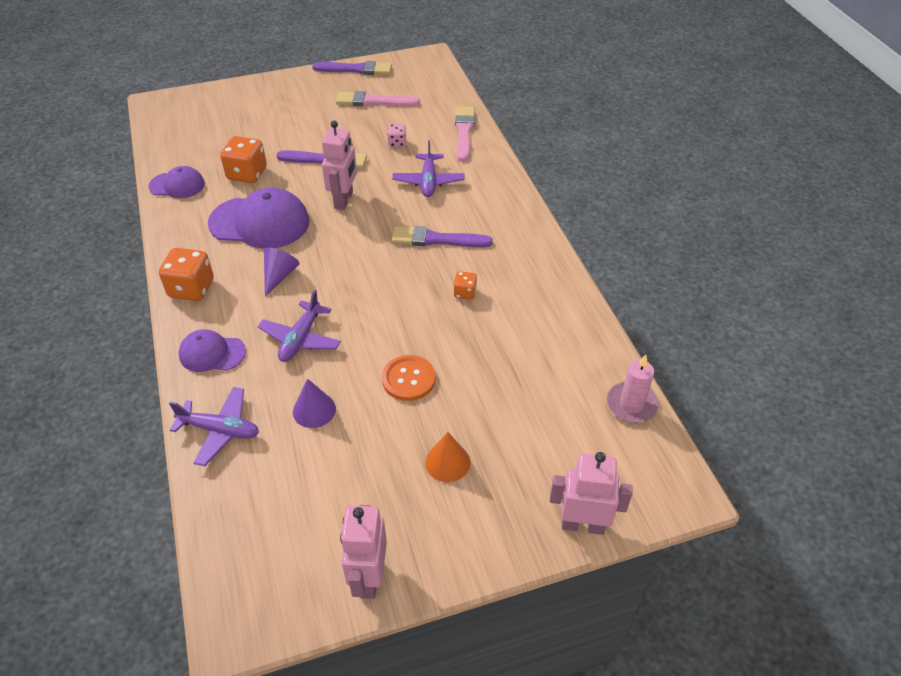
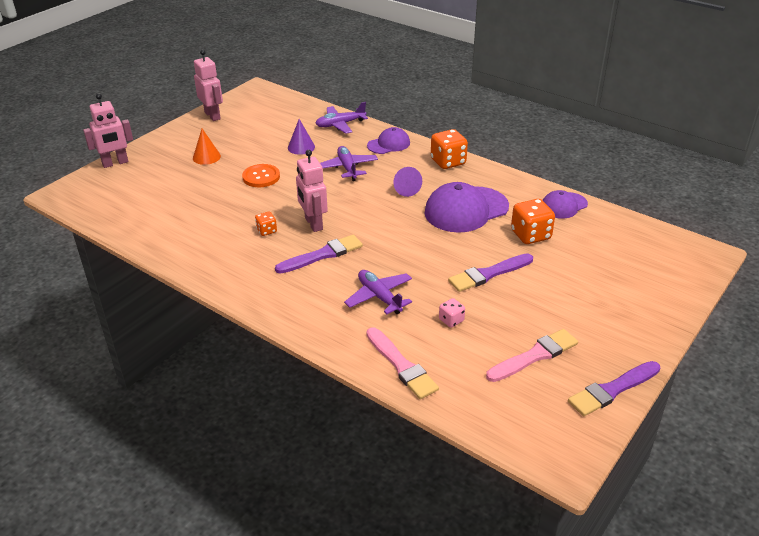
camera: 145 degrees right, 10 degrees down
pink robot [322,121,357,210] -> pink robot moved to [296,150,328,232]
pink candle [607,354,658,423] -> none

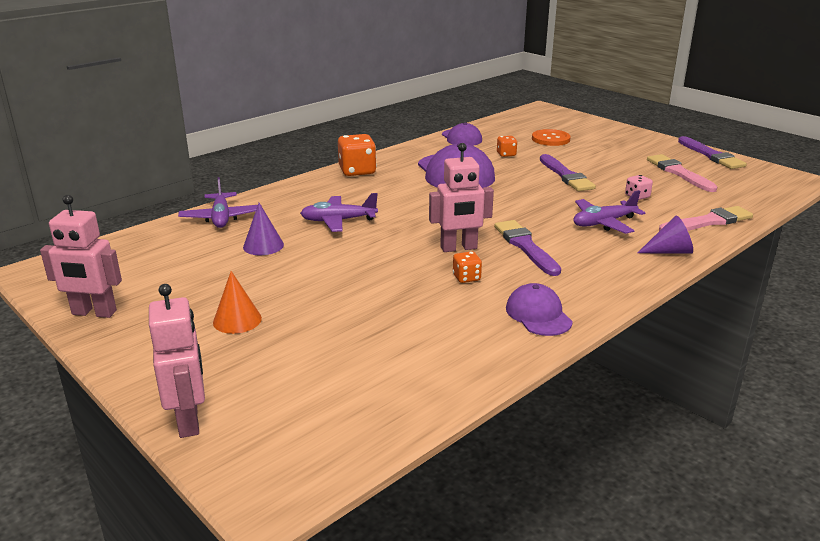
camera: 80 degrees left, 10 degrees down
pink robot [194,50,223,121] -> pink robot turned 150 degrees counterclockwise [40,195,122,318]
orange button [242,164,280,187] -> orange button moved to [532,129,571,146]
purple cap [367,127,410,154] -> purple cap moved to [506,283,573,336]
purple cone [393,167,422,197] -> purple cone moved to [638,215,693,254]
orange dice [511,199,555,244] -> orange dice [497,136,517,157], size x0.54

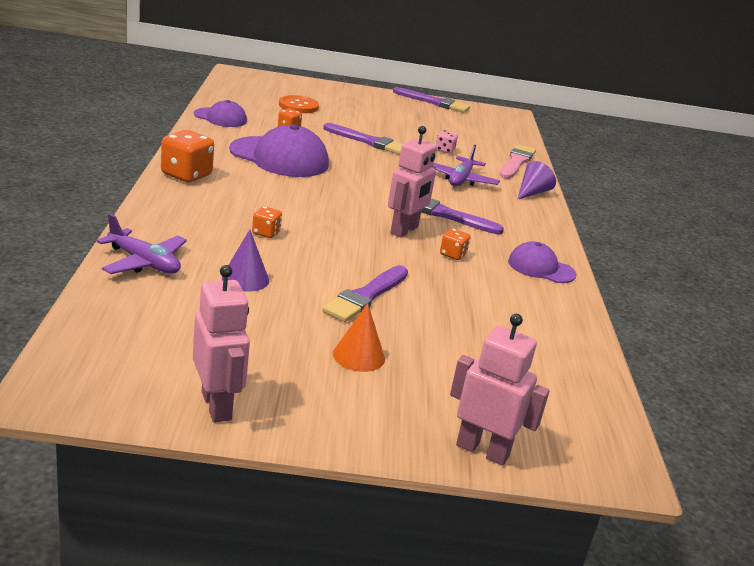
camera: 50 degrees left, 0 degrees up
pink robot [40,195,122,318] -> pink robot turned 75 degrees counterclockwise [193,265,250,423]
purple plane [300,193,378,232] -> orange dice [252,206,282,238]
pink brush [647,154,718,192] -> none
none -> purple brush [322,265,408,322]

